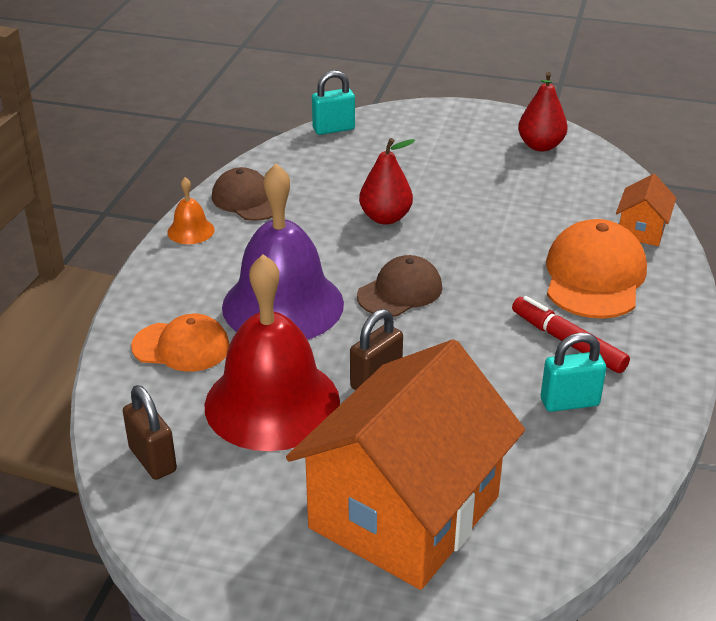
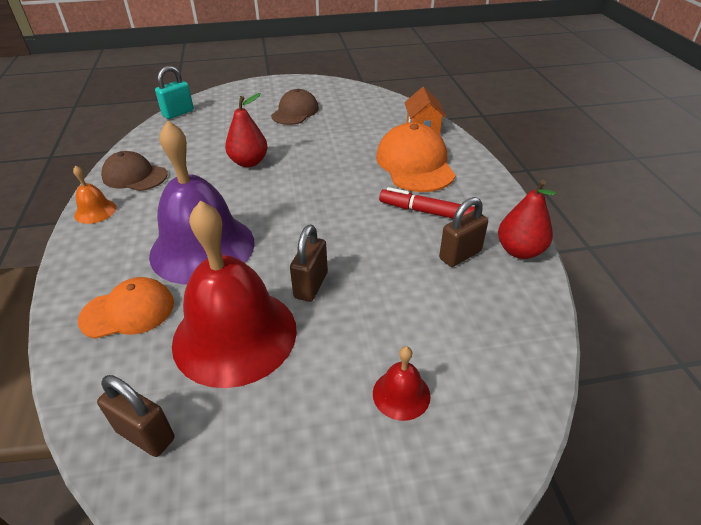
camera: 25 degrees left, 5 degrees up
orange house [286,339,525,590] -> red bell [373,346,430,421]
brown cap [357,255,442,317] -> brown cap moved to [271,89,319,125]
red pear [518,72,568,151] -> red pear moved to [498,180,557,259]
turquoise padlock [541,333,606,412] -> brown padlock [439,197,488,267]

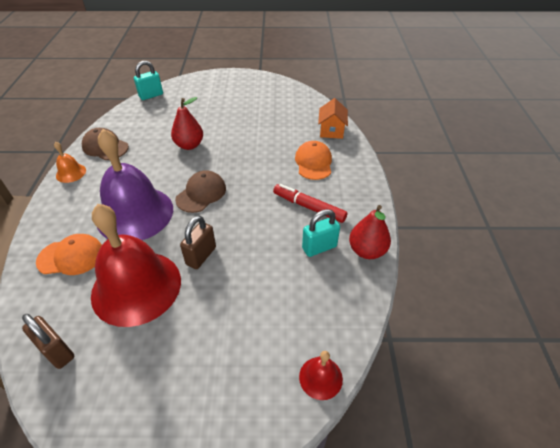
camera: 10 degrees right, 5 degrees up
brown cap [271,89,319,125] -> brown cap moved to [175,170,226,213]
red bell [373,346,430,421] -> red bell moved to [299,351,343,400]
orange cap [376,122,456,192] -> orange cap [295,141,332,180], size x0.66
brown padlock [439,197,488,267] -> turquoise padlock [302,209,340,257]

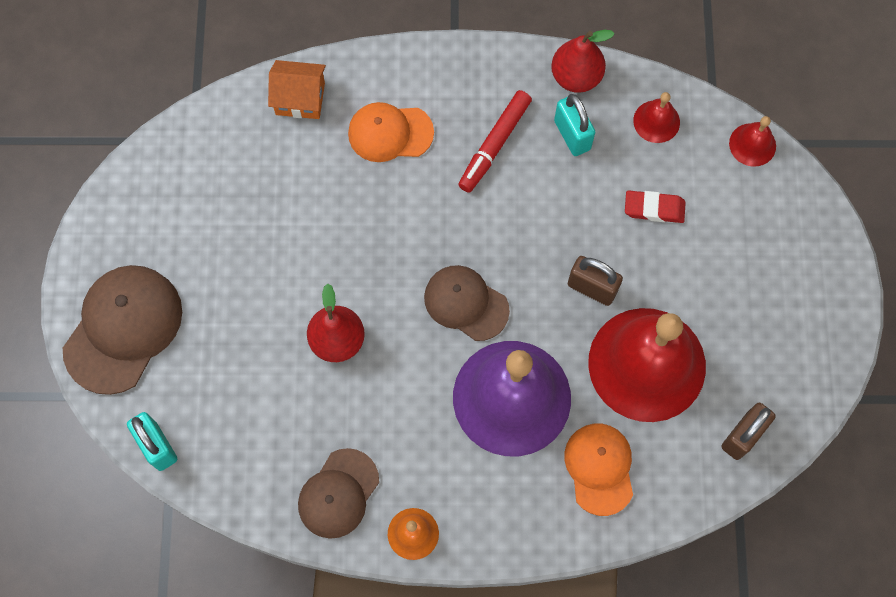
camera: 90 degrees left, 25 degrees up
none -> brown cap [63,265,182,395]
none -> red eraser [625,190,686,223]
none -> red bell [633,92,680,143]

